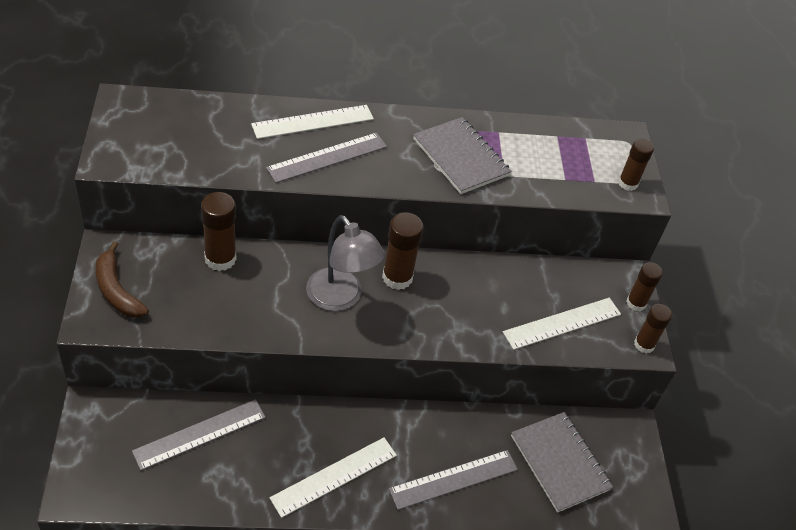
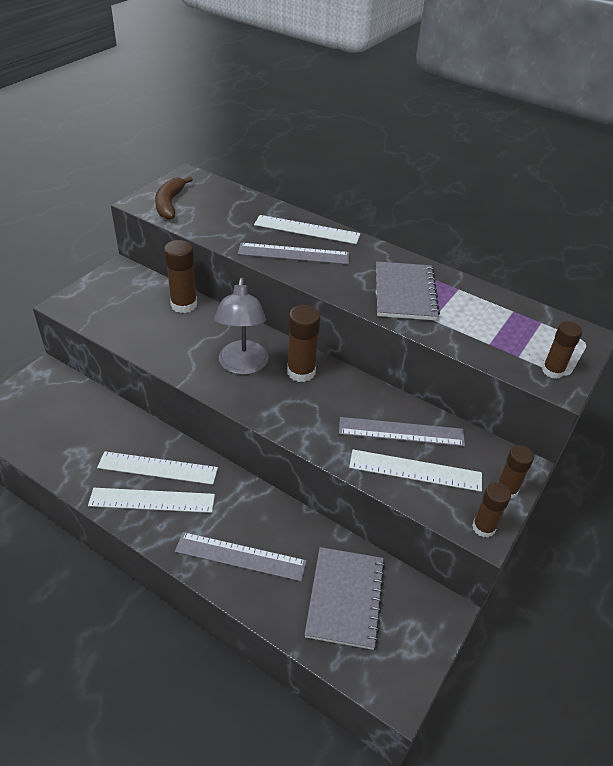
camera: 40 degrees right, 5 degrees down
brown banana [96,241,149,318] -> brown banana moved to [155,176,193,220]
grey ruler [132,399,266,471] -> grey ruler moved to [339,417,465,447]
none -> white ruler [97,451,218,485]

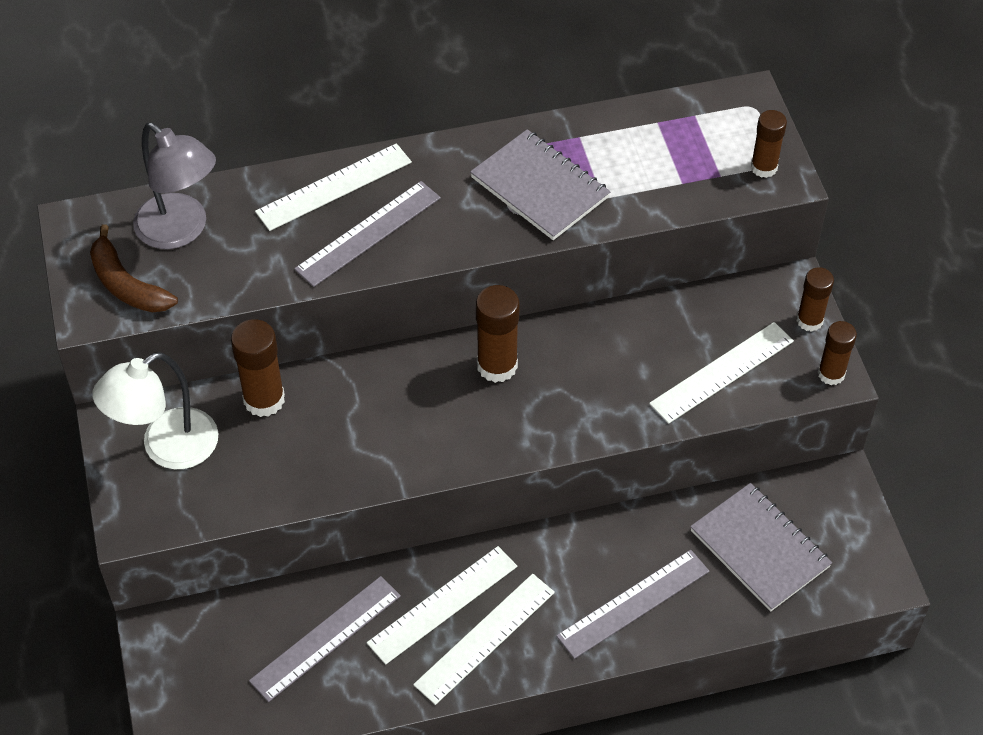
camera: 45 degrees left, 10 degrees up
grey lamp [214,278,269,375] -> grey lamp moved to [133,122,216,249]
grey ruler [339,417,465,447] -> grey ruler moved to [249,576,401,702]
none -> white lamp [92,352,218,469]

